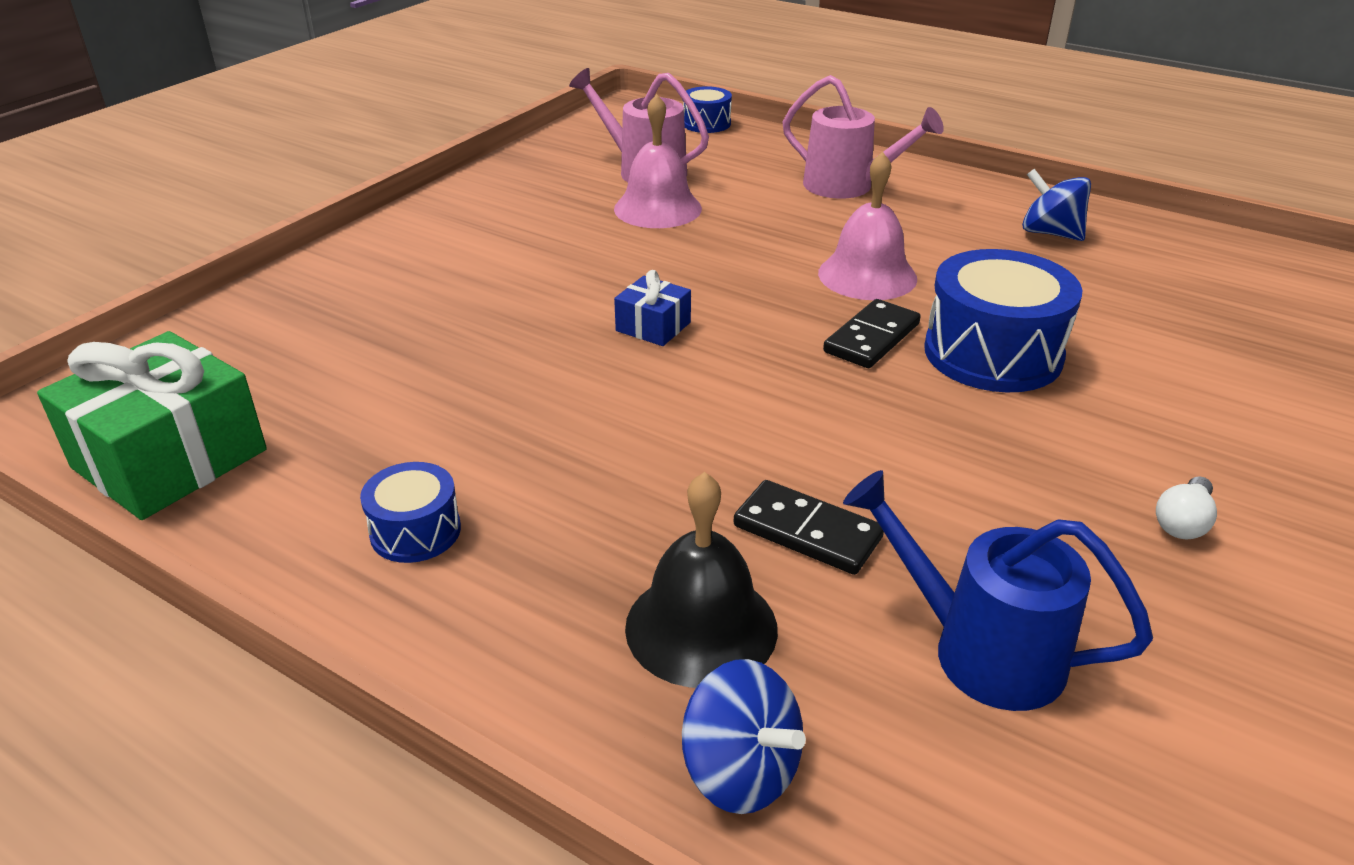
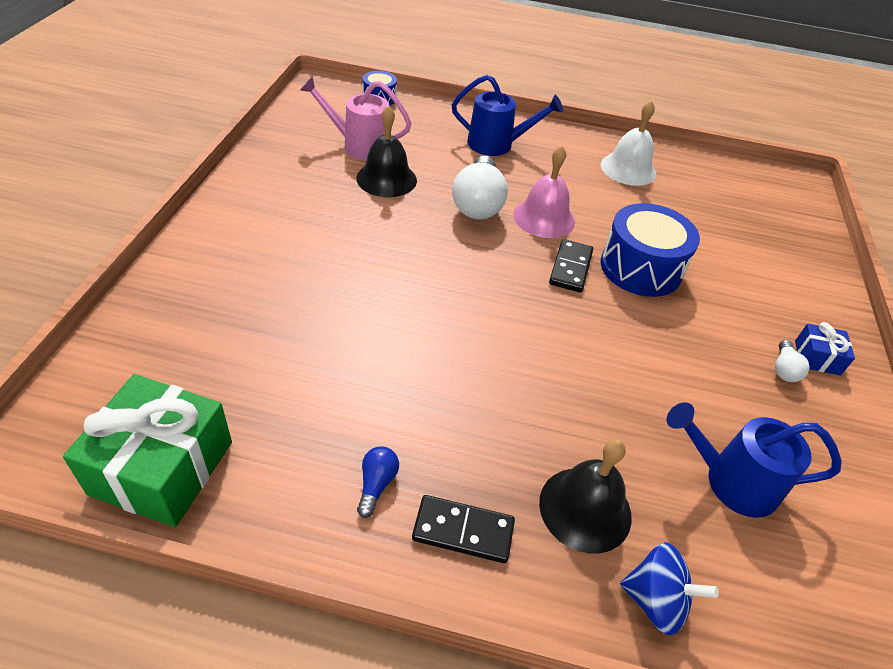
camera: 25 degrees left, 10 degrees up
blue drum [360,462,461,563] -> blue light bulb [357,446,399,518]
pink bell [614,94,702,228] -> black bell [356,105,417,197]
blue gift [614,270,691,346] -> blue gift moved to [795,322,855,376]
black domino [734,480,884,575] -> black domino moved to [412,495,515,563]
pink watering can [783,75,944,199] -> blue watering can [452,75,563,156]
blue spinning top [1022,169,1091,241] -> white bell [601,100,656,186]
none -> white light bulb [452,156,508,220]

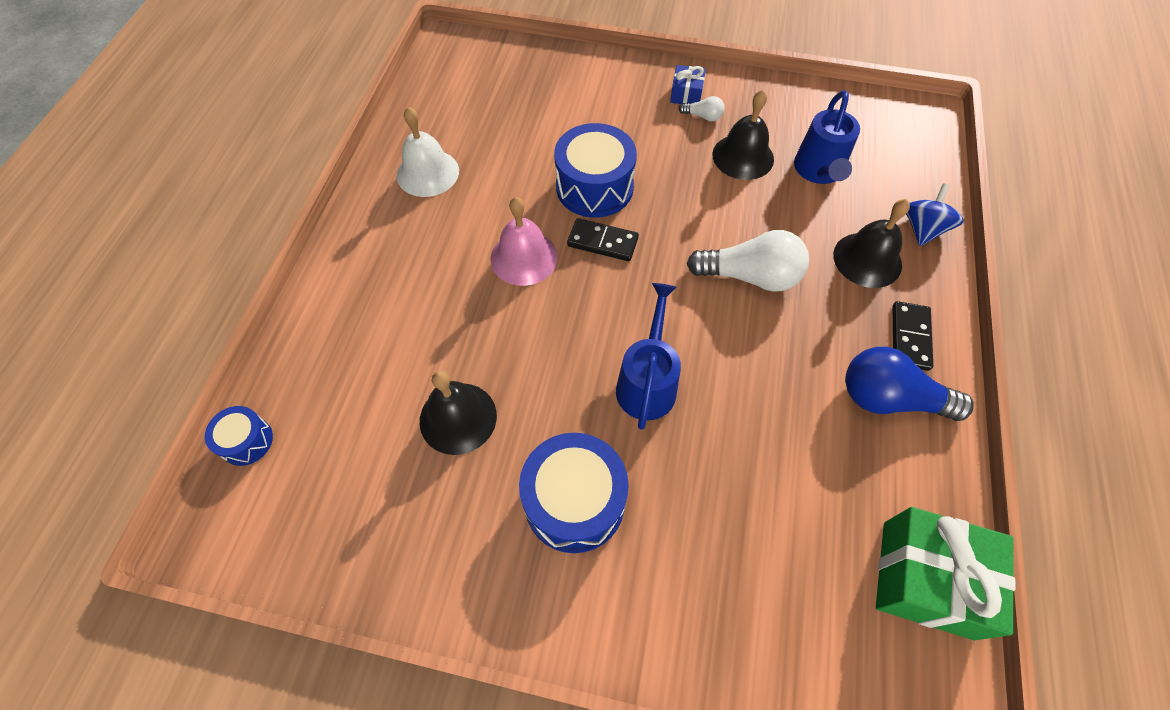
camera: 85 degrees left, 15 degrees up
pink watering can [300,76,412,161] -> none
blue light bulb [357,446,399,518] -> blue light bulb [845,347,974,421], size x2.16
blue watering can [452,75,563,156] -> blue watering can moved to [616,283,681,430]
white light bulb [452,156,508,220] -> white light bulb moved to [687,230,809,292]
none -> blue drum [519,433,629,553]
none -> black bell [712,90,774,180]

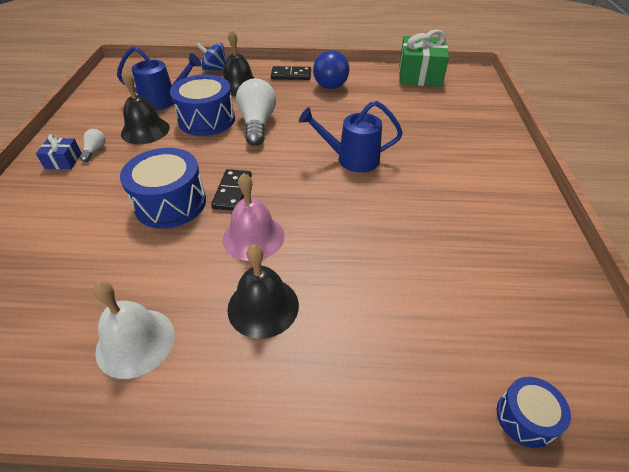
camera: 100 degrees left, 15 degrees down
black bell [420,371,497,455] -> black bell moved to [227,244,299,339]
blue drum [519,433,629,553] -> blue drum moved to [170,74,235,136]

